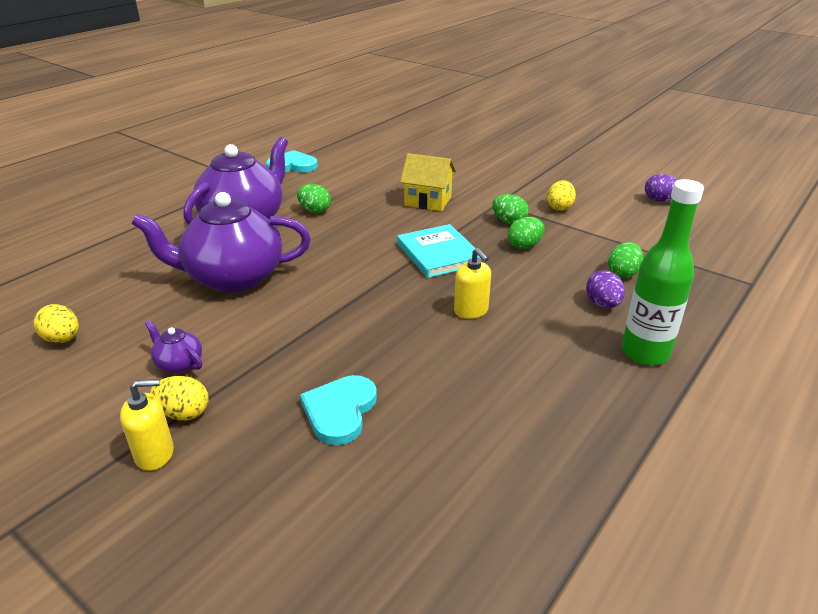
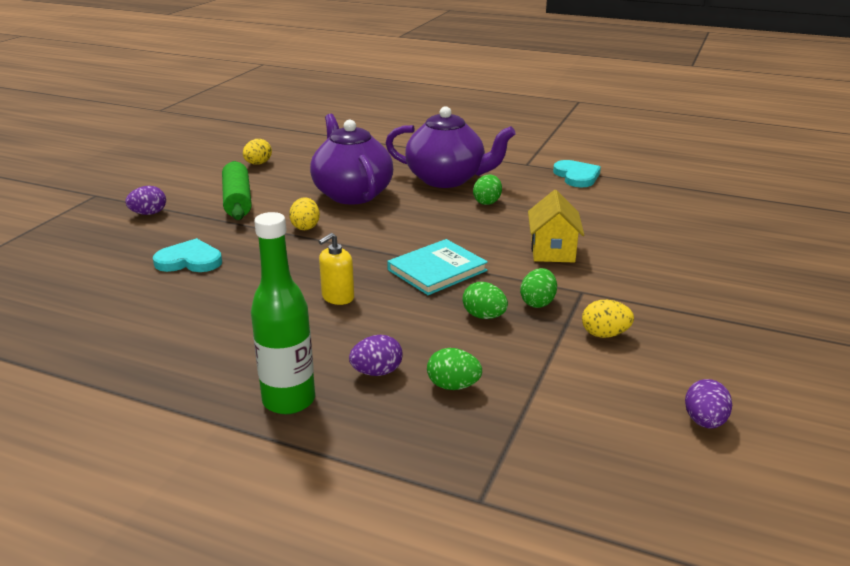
camera: 75 degrees right, 5 degrees down
yellow soap dispenser [120,379,174,471] -> purple egg [125,186,166,215]
purple teapot [145,320,202,373] -> green rolling pin [222,161,252,220]
yellow egg [150,376,209,421] -> yellow egg moved to [289,197,320,230]

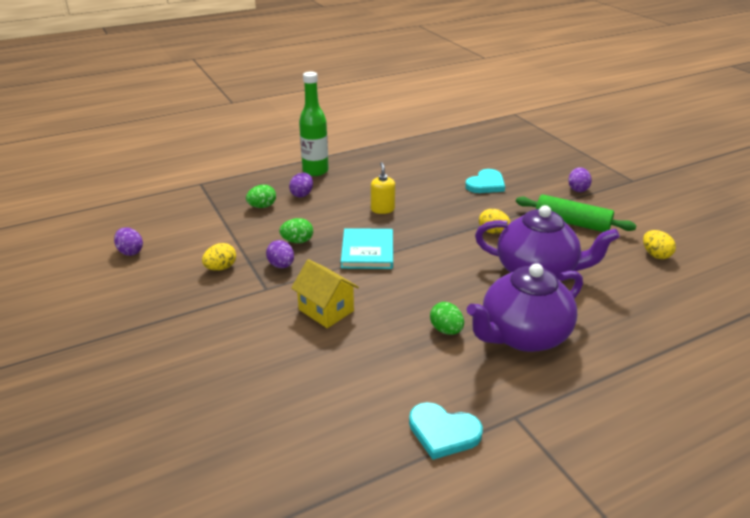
camera: 130 degrees right, 5 degrees up
green egg [520,268,557,308] -> purple egg [266,240,294,268]

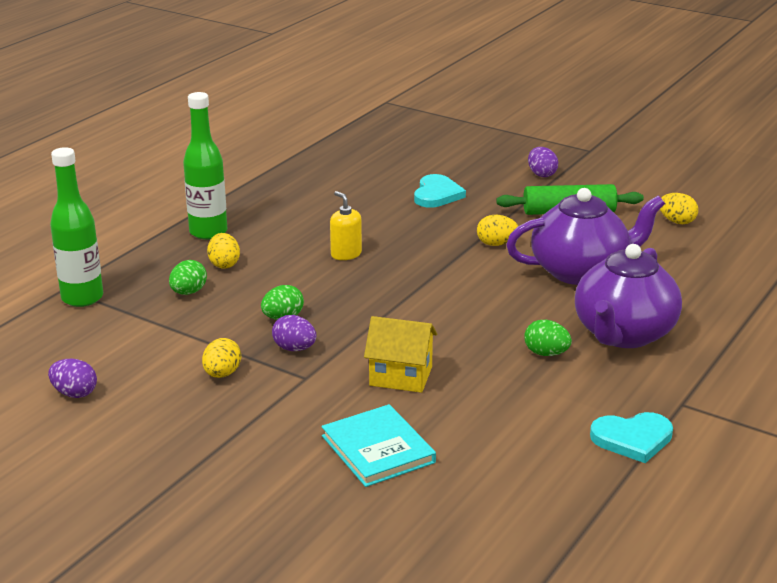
camera: 30 degrees left, 5 degrees down
purple egg [289,173,313,198] -> yellow egg [207,233,240,269]
turquoise book [341,228,393,269] -> turquoise book moved to [321,404,436,487]
none -> green bottle [50,147,103,307]

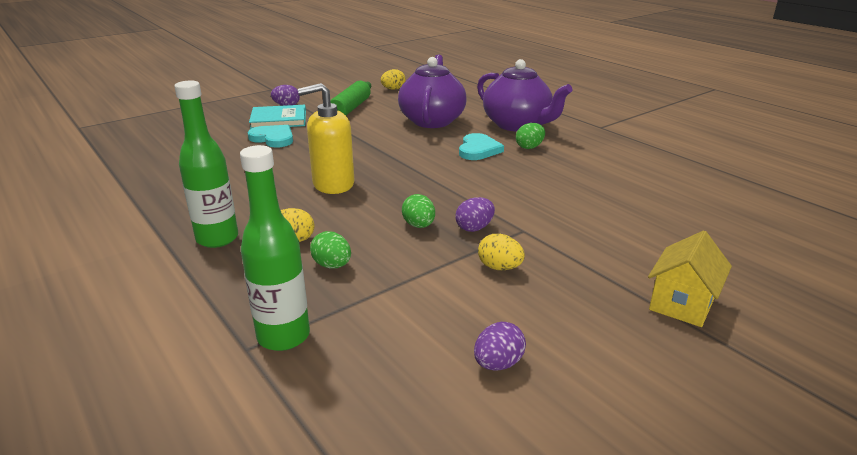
camera: 70 degrees left, 0 degrees up
turquoise book [321,404,436,487] -> turquoise book moved to [249,105,306,129]
yellow soap dispenser [330,191,362,260] -> yellow soap dispenser [297,83,354,194], size x1.75
yellow house [364,316,437,393] -> yellow house moved to [648,231,732,327]
yellow egg [477,215,518,246] -> none
turquoise heart [590,412,673,463] -> turquoise heart moved to [459,133,504,160]

